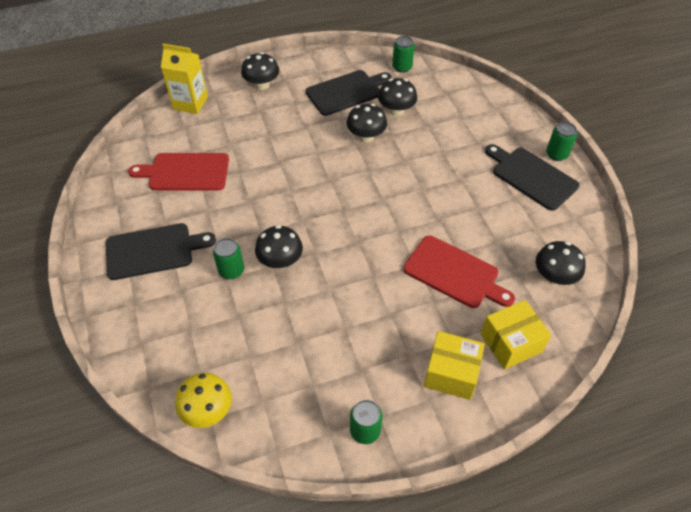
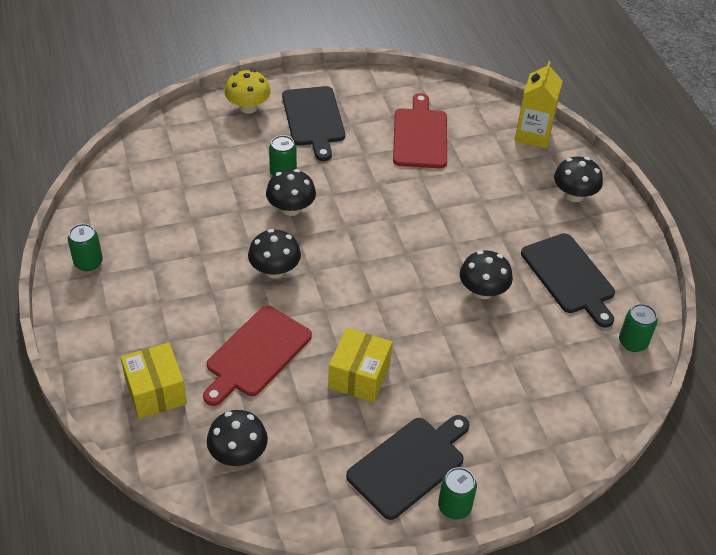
camera: 90 degrees right, 5 degrees down
yellow mushroom [175,373,232,428] -> yellow mushroom moved to [225,70,271,114]
black mushroom [378,78,417,116] -> black mushroom moved to [248,229,301,278]
yellow box [424,331,485,400] -> yellow box moved to [328,328,392,403]

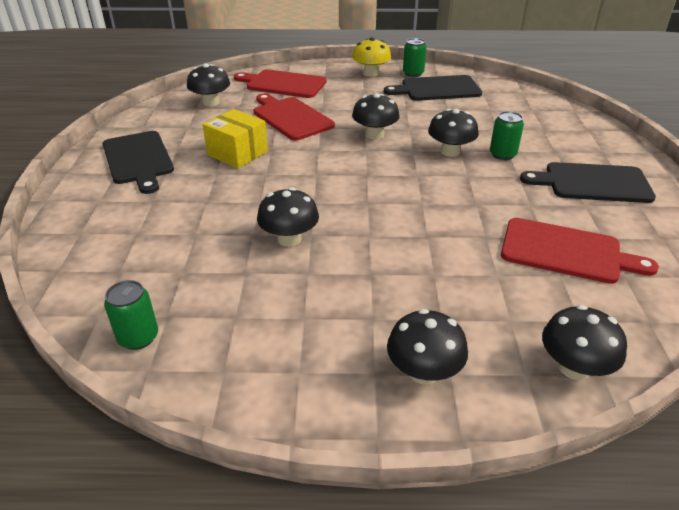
camera: 110 degrees right, 10 degrees down
yellow box [121,342,187,419] -> red cutting board [234,69,327,98]
yellow mushroom [225,70,271,114] -> yellow mushroom moved to [352,37,391,77]
green can [438,467,477,520] -> none
yellow carton [515,61,563,148] -> black mushroom [542,305,627,380]
black cutting board [521,233,615,328] -> black cutting board moved to [384,75,482,101]

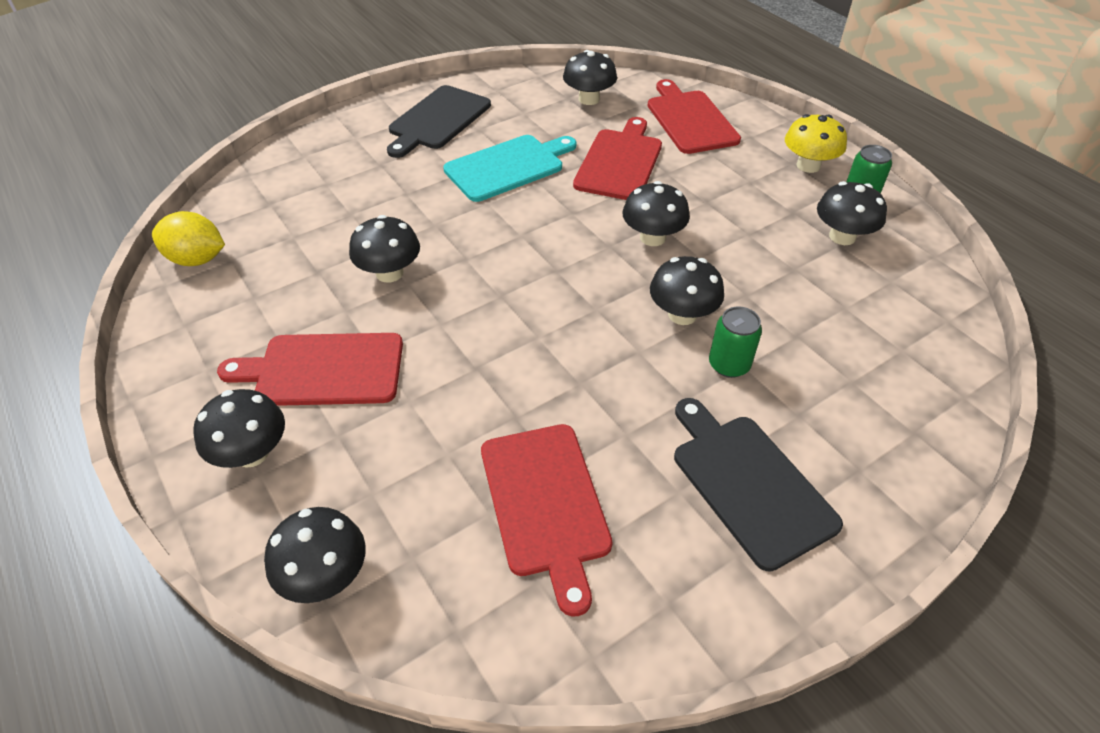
camera: 55 degrees right, 10 degrees up
green can [104,280,158,350] -> yellow lemon [152,211,225,266]
yellow box [202,109,268,168] -> turquoise cutting board [443,135,576,202]
black cutting board [384,75,482,101] -> black mushroom [817,181,887,245]
none -> red cutting board [217,333,403,406]

